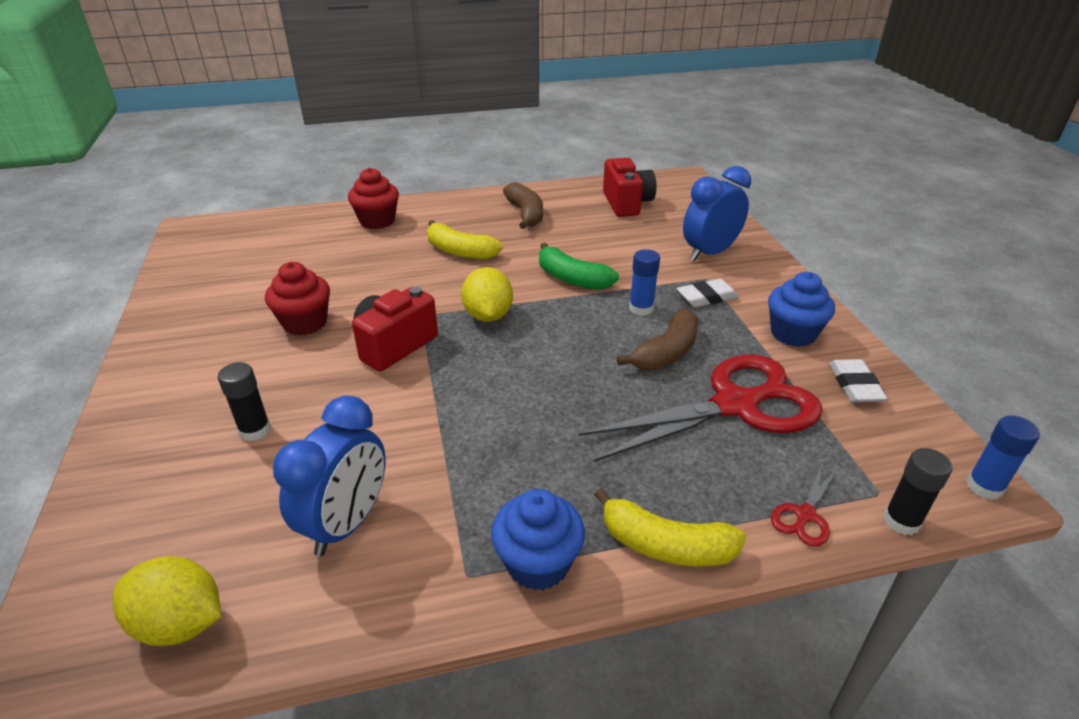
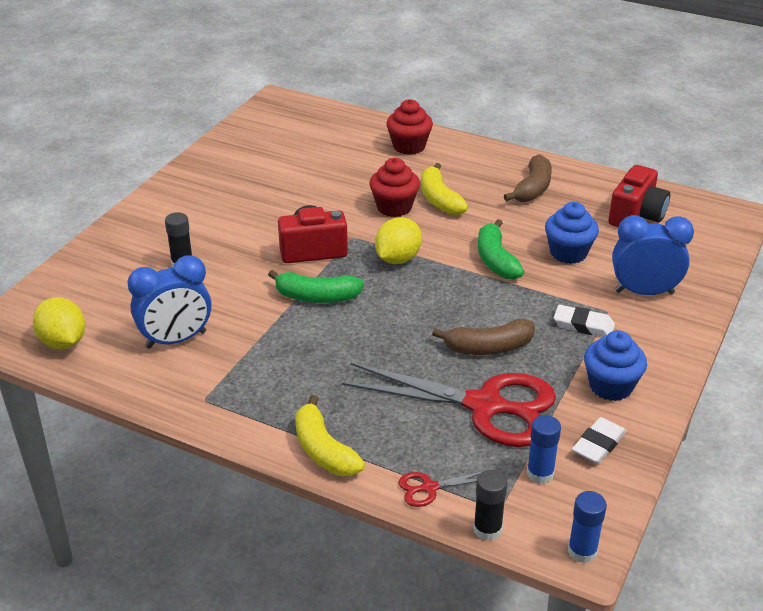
camera: 40 degrees right, 0 degrees up
red cupcake [265,262,330,336] -> red cupcake moved to [369,158,420,217]
blue cupcake [491,489,585,591] -> blue cupcake moved to [545,202,599,264]
blue glue stick [629,249,660,316] -> blue glue stick moved to [527,415,561,484]
none -> green banana [268,270,364,303]

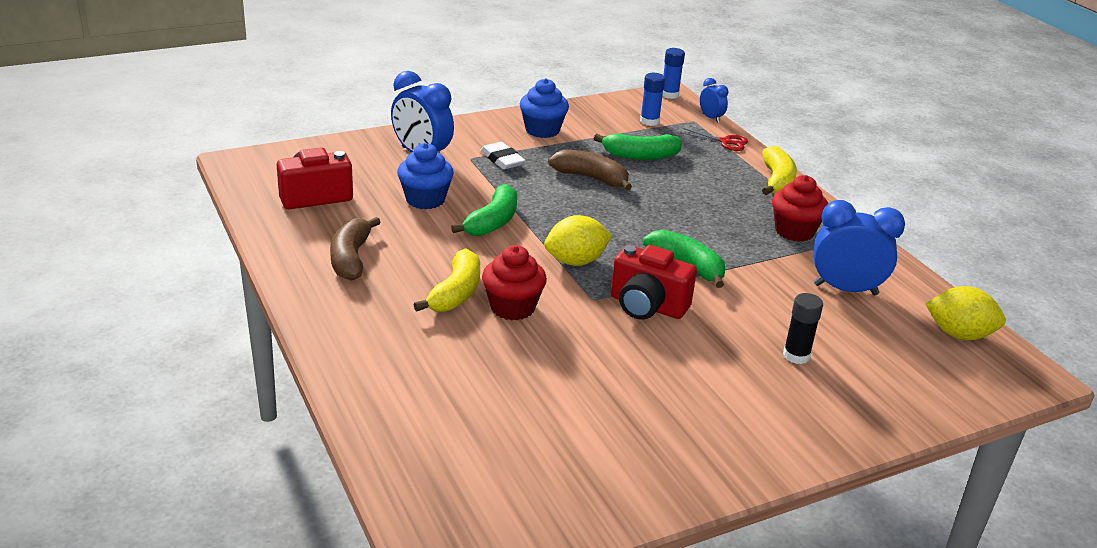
camera: 145 degrees left, 5 degrees down
yellow lemon [33,297,85,349] -> yellow lemon turned 75 degrees counterclockwise [925,286,1006,340]
red scissors [342,363,556,447] -> green banana [594,133,682,160]
red cupcake [386,99,433,155] -> red cupcake moved to [772,175,828,242]
black glue stick [473,469,507,541] -> blue clock [700,78,728,123]
brown banana [504,154,552,202] -> brown banana turned 60 degrees counterclockwise [330,217,380,281]
white eraser [572,417,626,464] -> none

